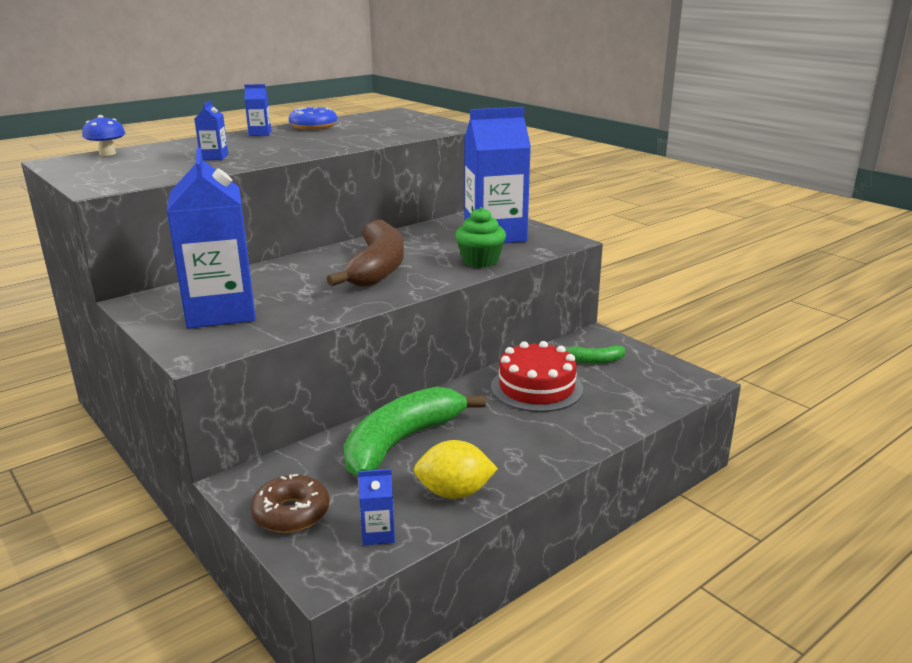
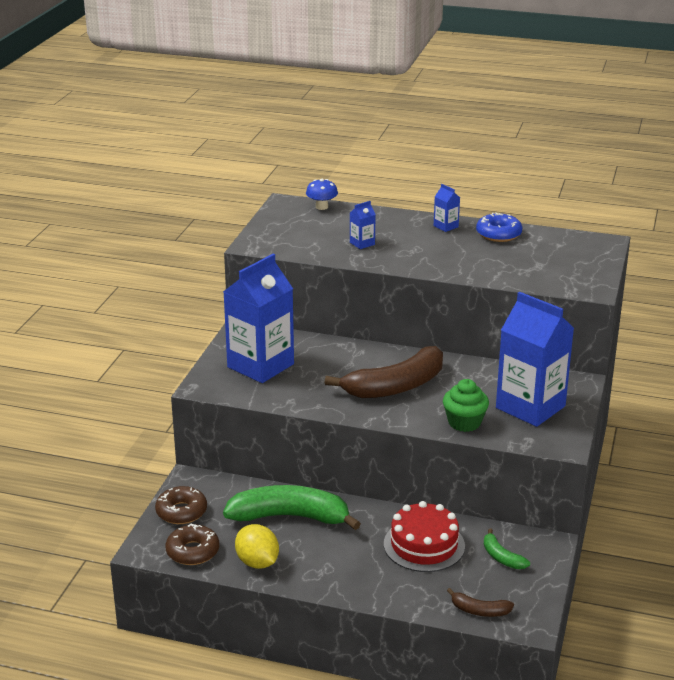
camera: 55 degrees right, 5 degrees up
blue carton [358,469,395,545] -> brown donut [166,523,219,565]
none -> brown banana [447,588,514,617]

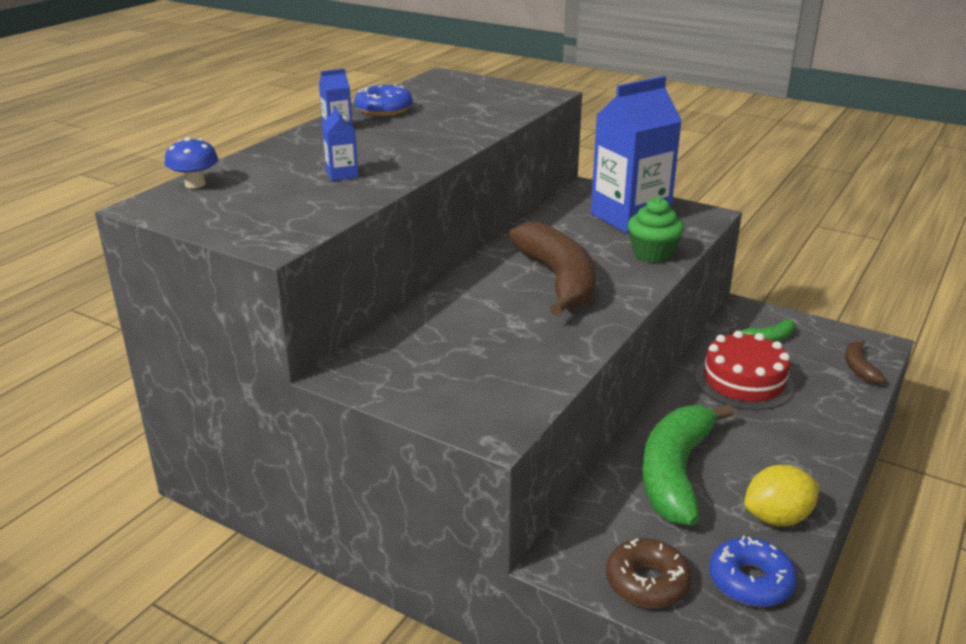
camera: 75 degrees left, 0 degrees up
brown donut [166,523,219,565] -> blue donut [709,535,797,607]
blue carton [223,254,294,383] -> none
brown banana [447,588,514,617] -> brown banana turned 150 degrees clockwise [845,339,886,384]

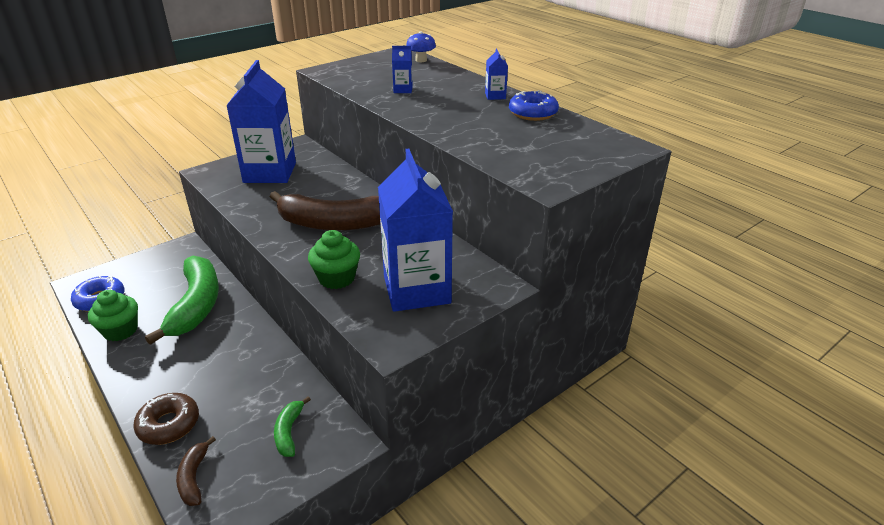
camera: 110 degrees right, 5 degrees up
brown donut [606,538,691,608] -> brown donut moved to [133,393,199,445]
green banana [642,404,734,526] -> green banana turned 45 degrees clockwise [145,255,219,345]
red cake [695,331,794,410] -> none
yellow lemon [744,465,819,526] -> green cupcake [88,290,138,341]
brown banana [845,339,886,384] -> brown banana turned 120 degrees counterclockwise [176,436,216,506]
none -> blue carton [226,60,296,183]

